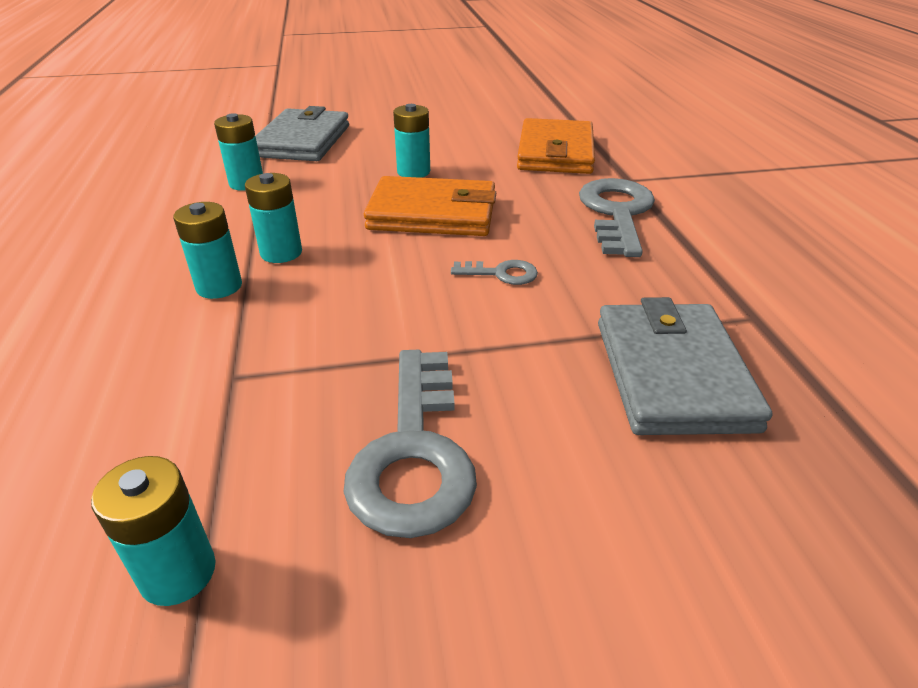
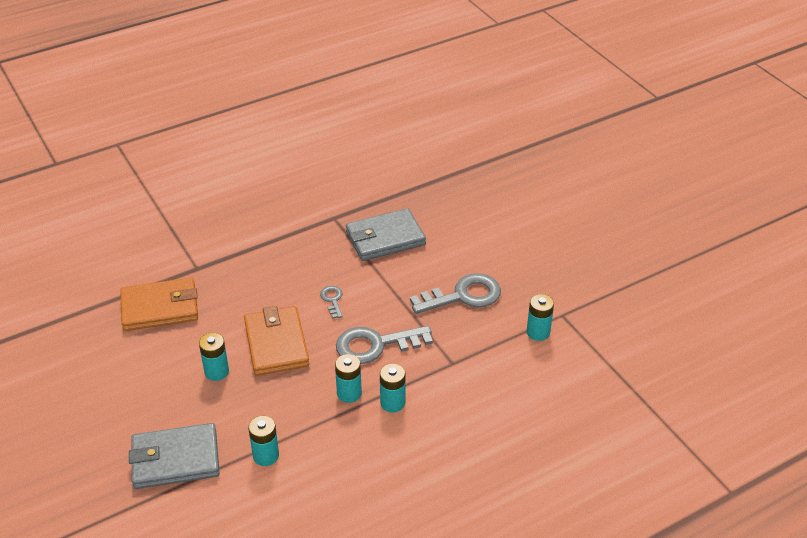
camera: 110 degrees left, 5 degrees up
grey key [579,178,655,257] -> grey key moved to [336,326,433,364]

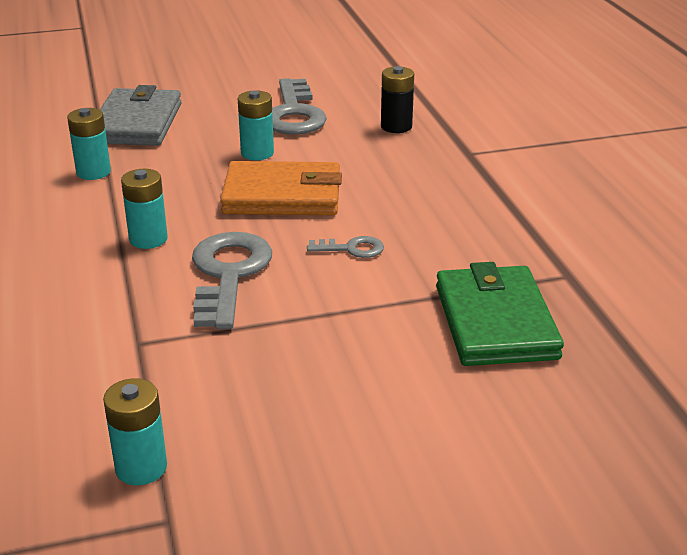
camera: 105 degrees right, 10 degrees down
orange wallet [120,278,198,331] -> black battery [381,66,414,133]
grey wallet [346,208,426,261] -> green wallet [436,262,564,366]
turquoise battery [380,363,405,413] -> none
grey key [410,273,501,314] -> grey key moved to [272,78,327,135]

